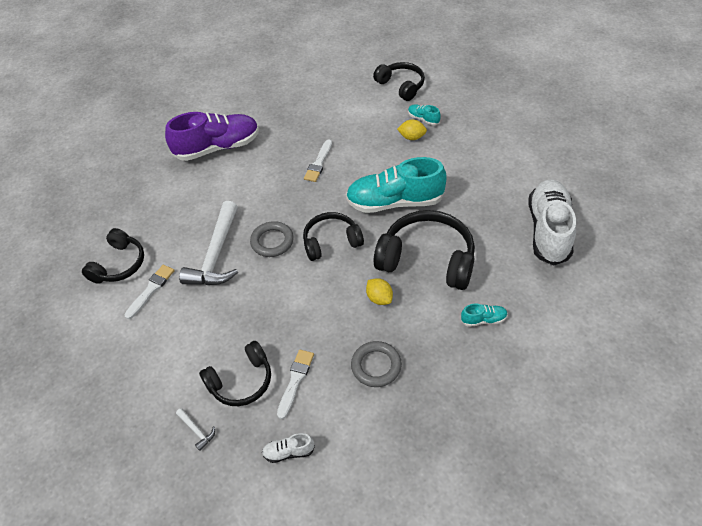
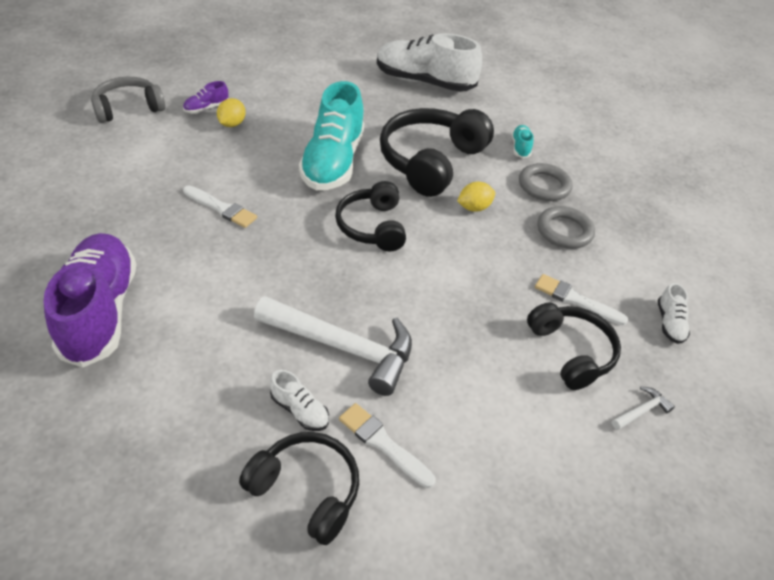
camera: 85 degrees left, 5 degrees down
grey ring [250,221,294,257] -> grey ring moved to [519,163,573,201]
black headphones [373,62,425,101] -> grey headphones [91,77,165,123]
turquoise shoe [408,104,441,125] -> purple shoe [183,81,228,114]
none -> white shoe [270,370,329,431]

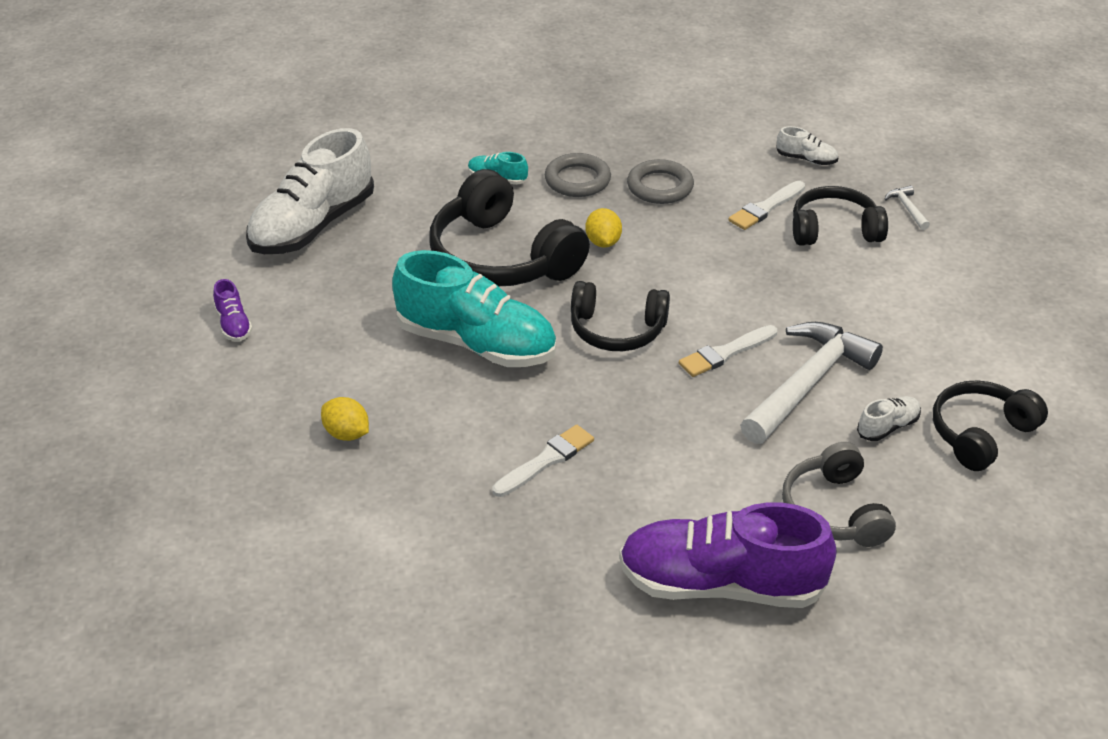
camera: 70 degrees left, 5 degrees down
grey headphones [91,77,165,123] -> grey headphones moved to [782,442,896,547]
purple shoe [183,81,228,114] -> purple shoe moved to [213,279,252,342]
white brush [339,403,435,488] -> white brush moved to [679,325,777,377]

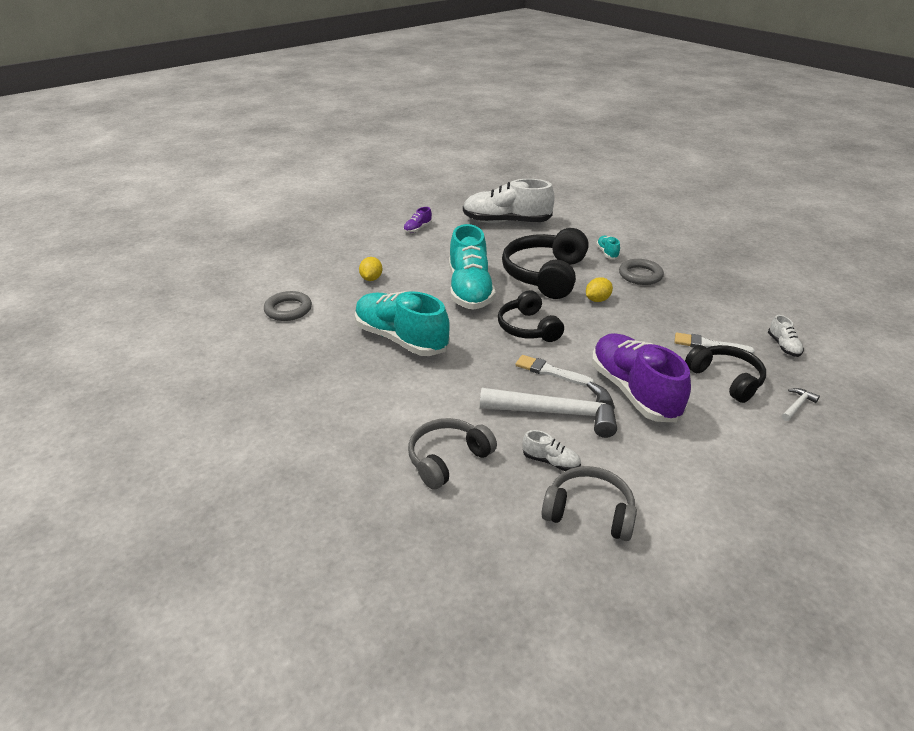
camera: 60 degrees right, 5 degrees down
white brush [492,425,594,497] -> turquoise shoe [355,291,450,356]
purple shoe [619,502,837,608] -> purple shoe moved to [592,333,691,422]
grey ring [627,159,694,204] -> grey ring moved to [264,291,312,321]
black headphones [933,380,1048,471] -> grey headphones [541,466,637,541]

